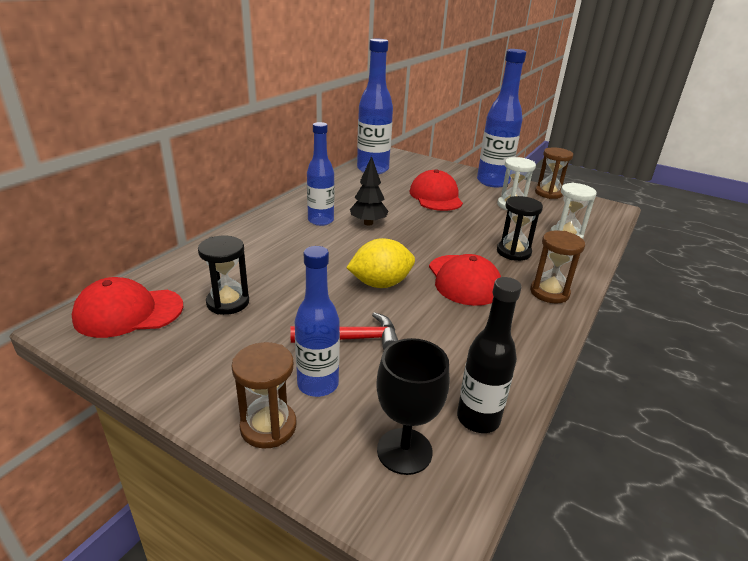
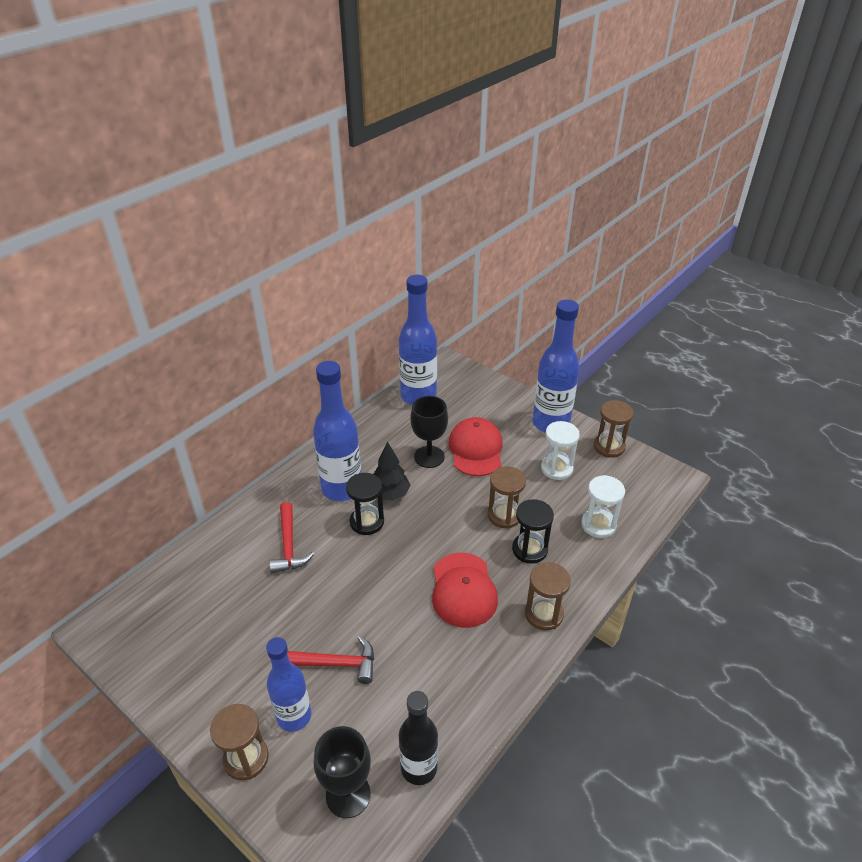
camera: 10 degrees right, 10 degrees up
red cap [72,277,183,338] -> none
black hourglass [198,236,249,315] -> black hourglass moved to [346,473,384,535]
blue bottle [307,122,334,226] -> blue bottle [313,361,361,501], size x1.53
yellow lemon [346,238,415,288] -> none
none -> red hammer [269,502,314,573]
none -> black goblet [410,396,448,468]
none -> brown hourglass [488,466,526,529]

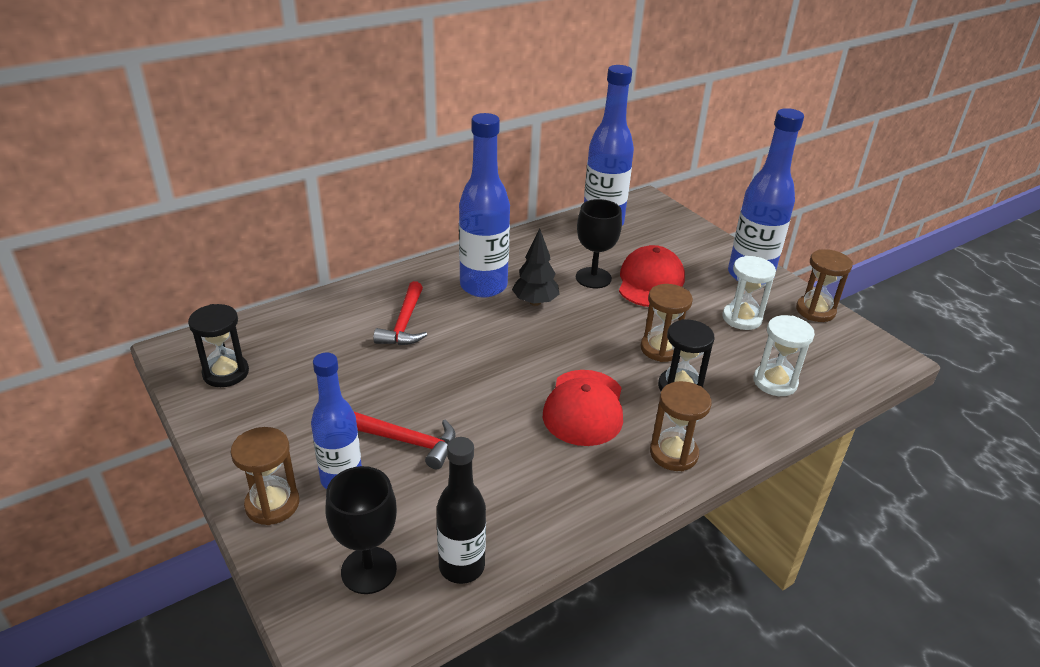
camera: 15 degrees right, 5 degrees down
black hourglass [346,473,384,535] -> black hourglass moved to [188,304,249,387]

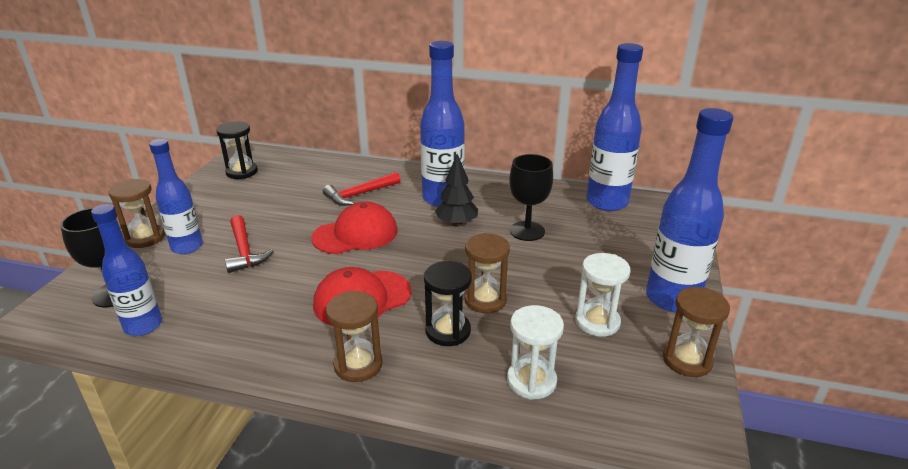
camera: 50 degrees right, 5 degrees down
black bottle [437,437,486,584] -> blue bottle [91,204,162,336]
red cap [619,245,685,307] -> red cap moved to [311,202,397,254]

